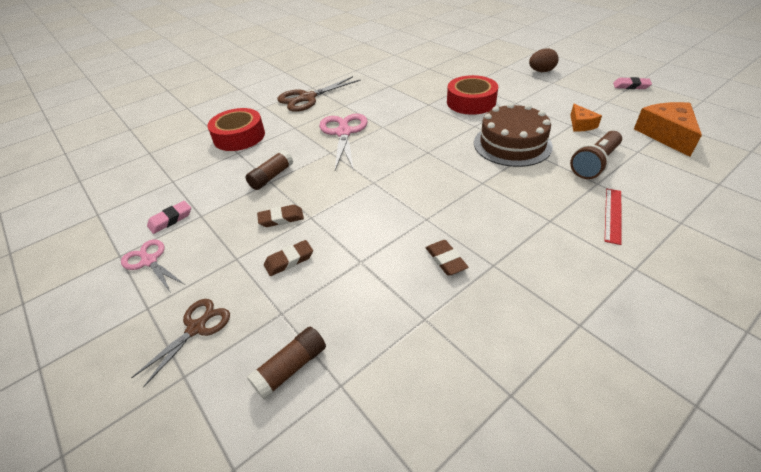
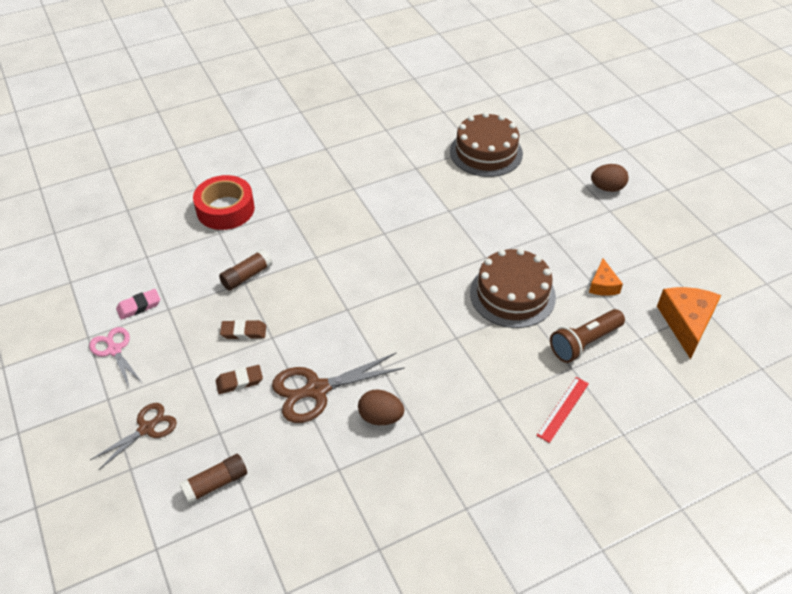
camera: 10 degrees right, 5 degrees up
brown scissors [277,76,360,112] -> brown scissors moved to [272,353,405,423]
pink scissors [319,113,368,171] -> none
brown eraser [426,240,469,276] -> brown egg [358,390,404,425]
red tape [447,75,498,115] -> none
pink eraser [613,77,652,89] -> none
none -> brown cake [450,112,523,177]

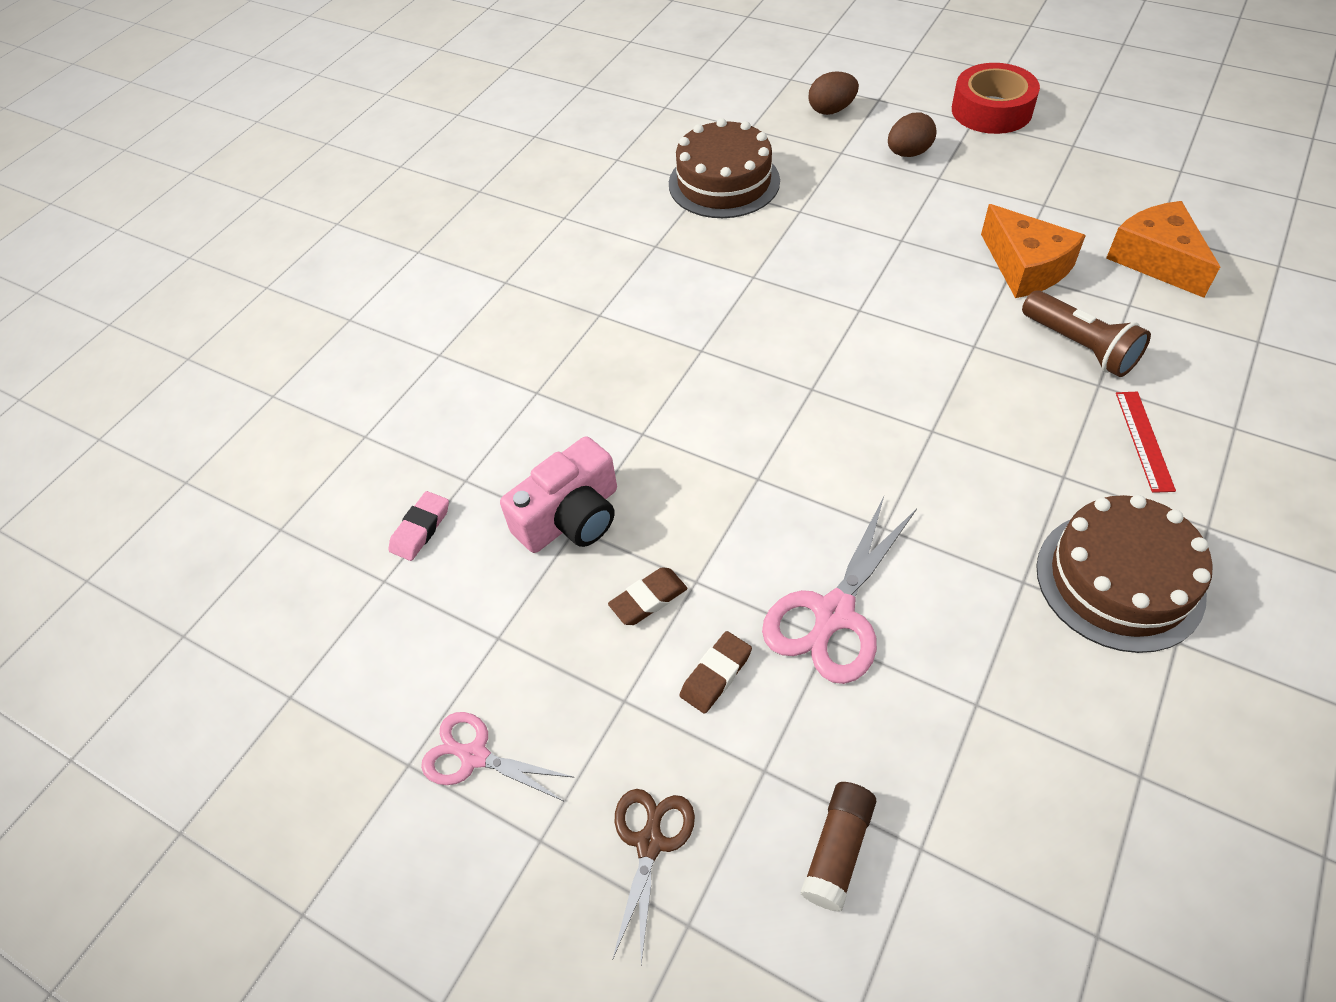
camera: 30 degrees left, 5 degrees up
pink eraser [116,289,161,320] -> pink eraser moved to [389,491,449,561]
red tape [193,175,255,230] -> red tape moved to [952,63,1040,134]
brown glue stick [219,249,273,291] -> pink camera [500,437,617,553]
brown scissors [272,353,405,423] -> pink scissors [762,497,917,684]
brown egg [358,390,404,425] -> brown egg moved to [808,71,859,115]
brown cake [470,248,556,328] -> brown cake moved to [1036,495,1213,653]
brown flashlight [550,309,625,363] -> brown flashlight turned 60 degrees counterclockwise [1022,290,1151,377]
orange cheese [589,258,623,296] -> orange cheese [981,204,1086,298], size x1.77

